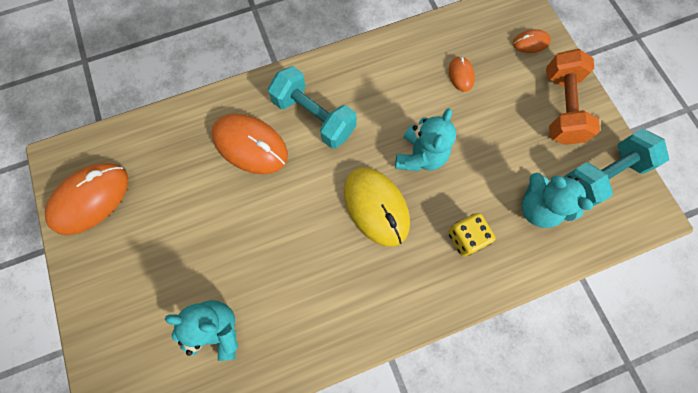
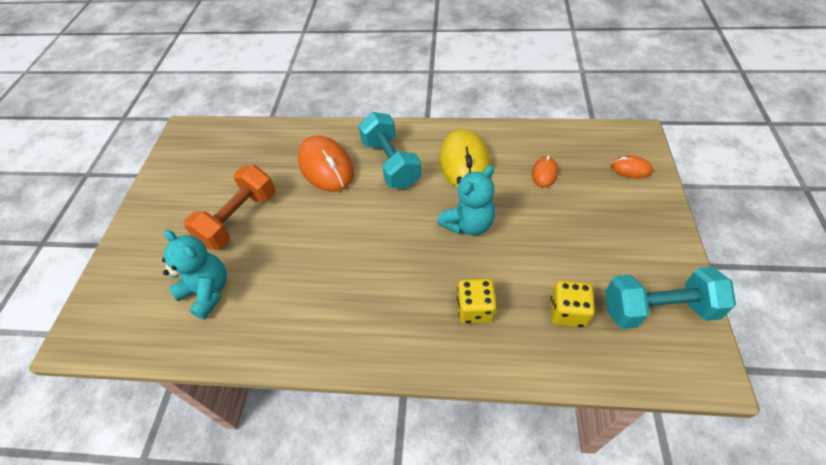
camera: 30 degrees right, 20 degrees down
orange mouse [45,163,128,235] -> none
yellow mouse [344,167,410,247] -> yellow mouse moved to [439,129,491,188]
turquoise teddy bear [522,173,593,228] -> yellow dice [551,280,595,328]
orange dumbbell [546,49,600,145] -> orange dumbbell moved to [184,165,276,250]

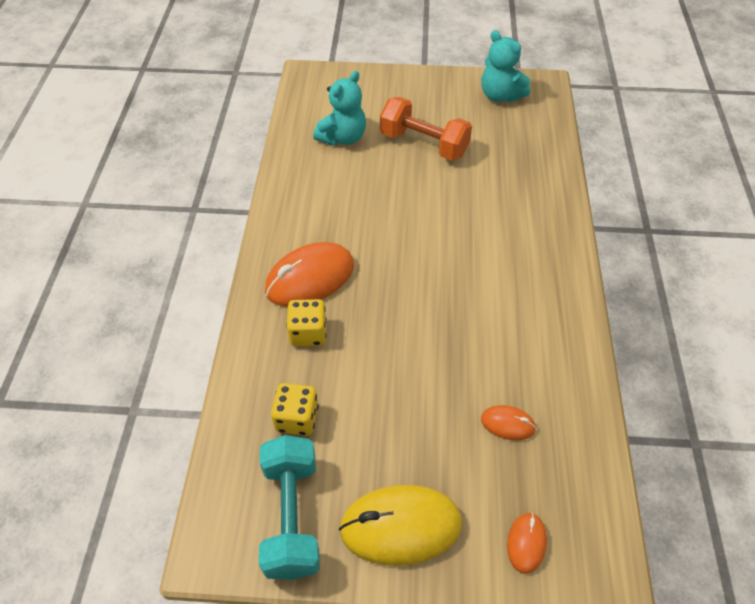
camera: 85 degrees right, 0 degrees up
orange mouse [298,135,354,192] -> orange mouse moved to [265,242,354,307]
turquoise dumbbell [358,112,421,189] -> none
turquoise teddy bear [437,165,495,235] -> turquoise teddy bear moved to [481,30,530,102]
yellow mouse [439,129,491,188] -> yellow mouse moved to [339,485,462,566]

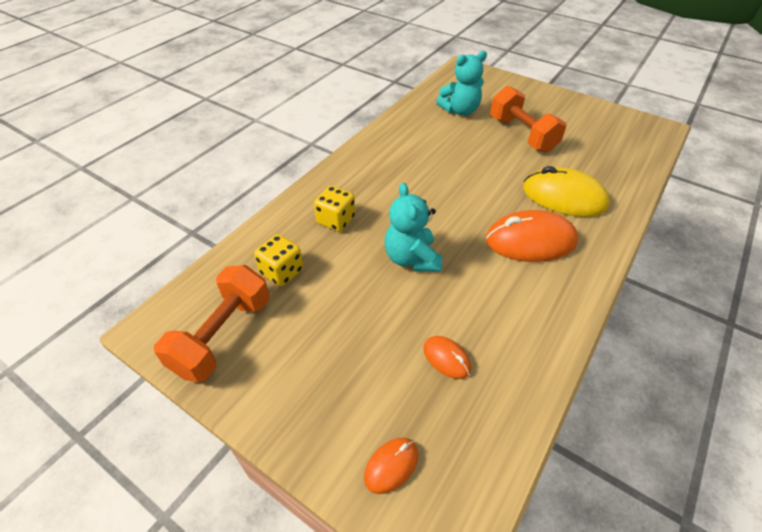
camera: 30 degrees right, 5 degrees down
turquoise dumbbell [259,435,320,580] -> orange dumbbell [154,265,270,383]
orange mouse [265,242,354,307] -> orange mouse moved to [486,210,578,262]
yellow mouse [339,485,462,566] -> yellow mouse moved to [523,166,610,217]
turquoise teddy bear [481,30,530,102] -> turquoise teddy bear moved to [384,183,442,272]

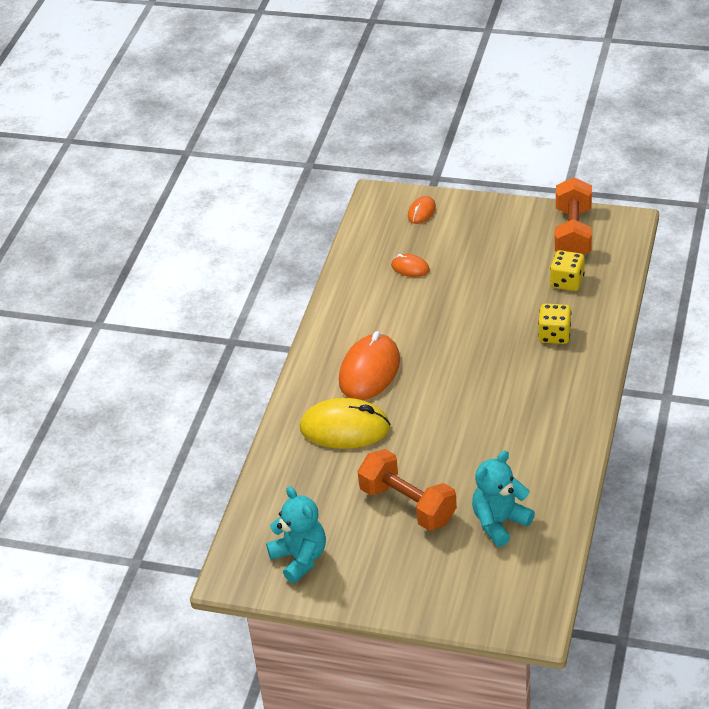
camera: 165 degrees right, 5 degrees down
turquoise teddy bear [384,183,442,272] -> turquoise teddy bear moved to [266,486,326,583]
orange mouse [486,210,578,262] -> orange mouse turned 45 degrees counterclockwise [339,331,400,400]

